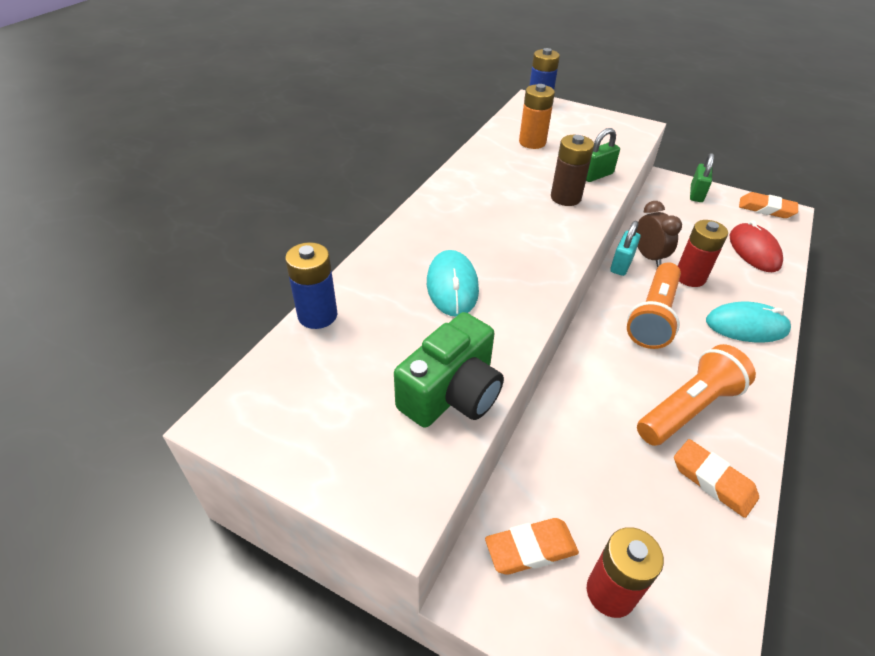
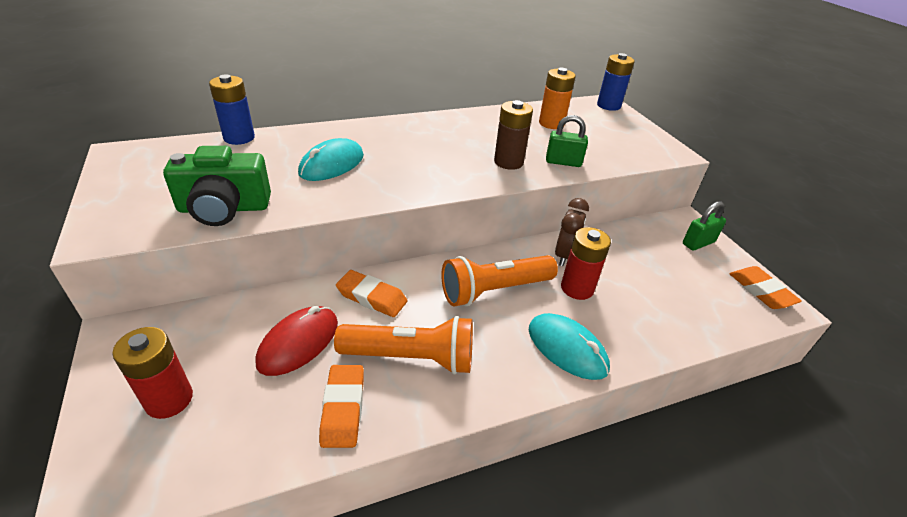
camera: 40 degrees right, 5 degrees down
orange eraser [485,518,579,575] -> orange eraser moved to [336,270,407,317]
turquoise padlock [610,221,640,276] -> none
red mouse [729,220,783,272] -> red mouse moved to [255,306,338,376]

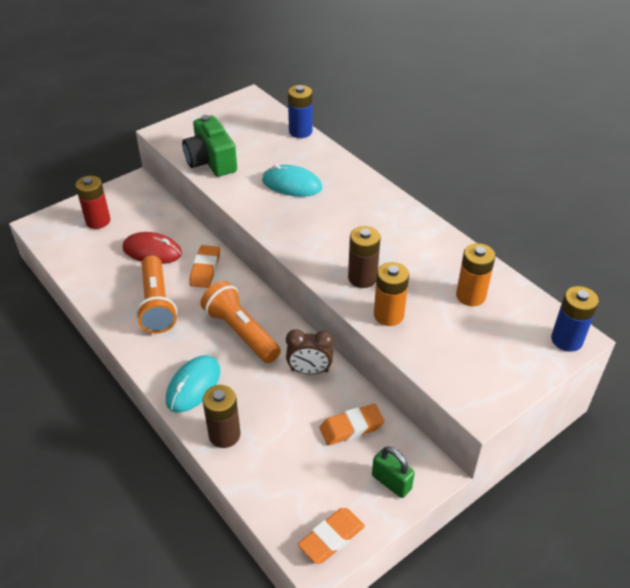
camera: 75 degrees right, 5 degrees up
orange eraser [319,365,364,448] -> orange eraser moved to [320,404,384,445]
green padlock [546,115,588,167] -> orange battery [374,262,409,326]
red battery [561,227,611,300] -> none
none -> brown battery [202,385,241,448]

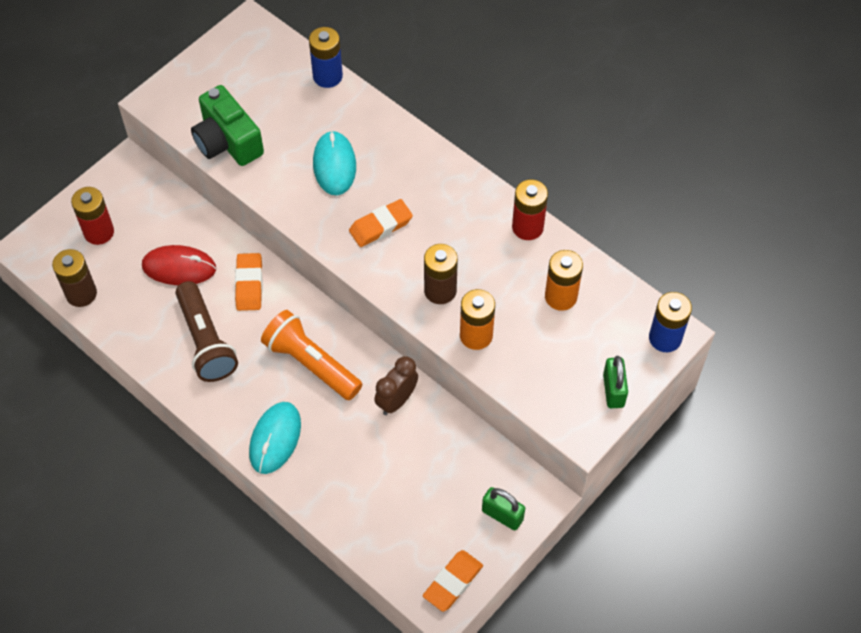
camera: 10 degrees left, 15 degrees up
orange flashlight [136,255,177,334] -> brown flashlight [175,281,238,382]
brown battery [202,385,241,448] -> brown battery moved to [52,249,97,307]
turquoise mouse [262,164,322,197] -> turquoise mouse turned 75 degrees clockwise [313,130,356,195]
brown clock [286,329,333,375] -> brown clock turned 135 degrees clockwise [374,356,418,415]
orange eraser [320,404,384,445] -> orange eraser moved to [349,199,413,247]
none -> red battery [512,179,548,240]
none -> green padlock [603,356,628,408]

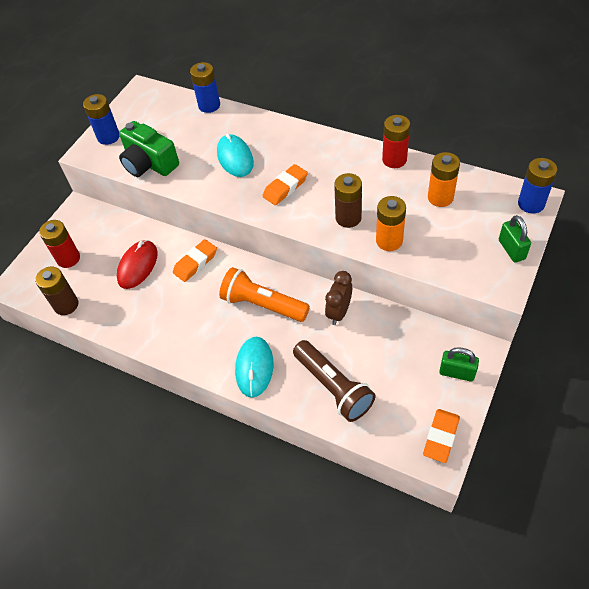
camera: 10 degrees left, 5 degrees down
red mouse [142,245,216,285] -> red mouse turned 60 degrees counterclockwise [117,240,158,289]
brown flashlight [175,281,238,382] -> brown flashlight moved to [293,340,376,422]
orange eraser [235,253,263,311] -> orange eraser turned 60 degrees clockwise [173,239,217,282]
none -> blue battery [83,94,120,145]

